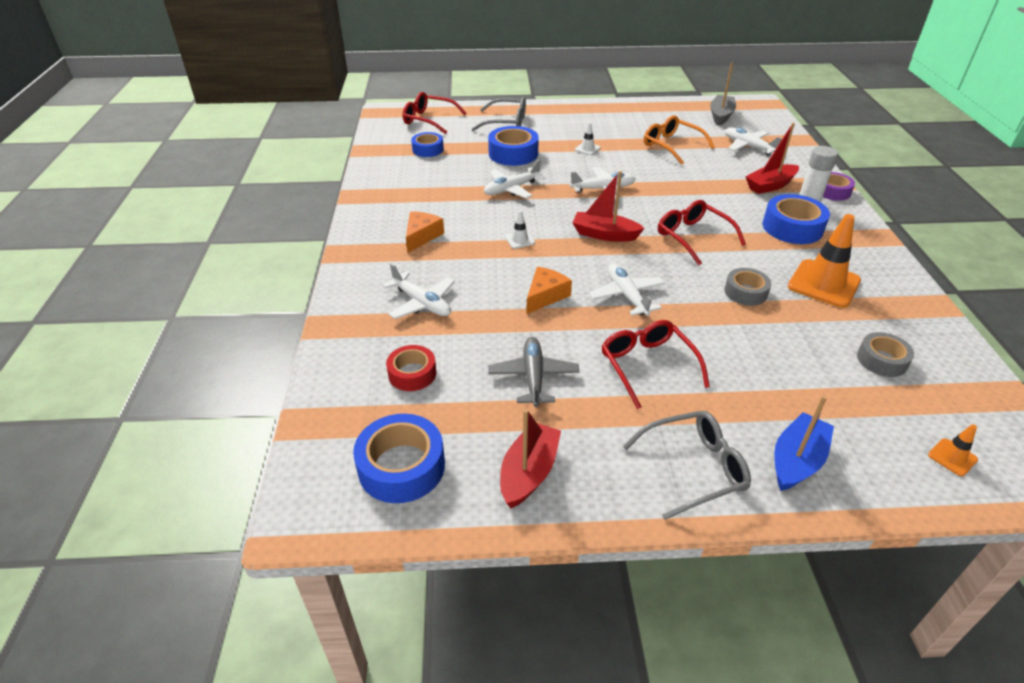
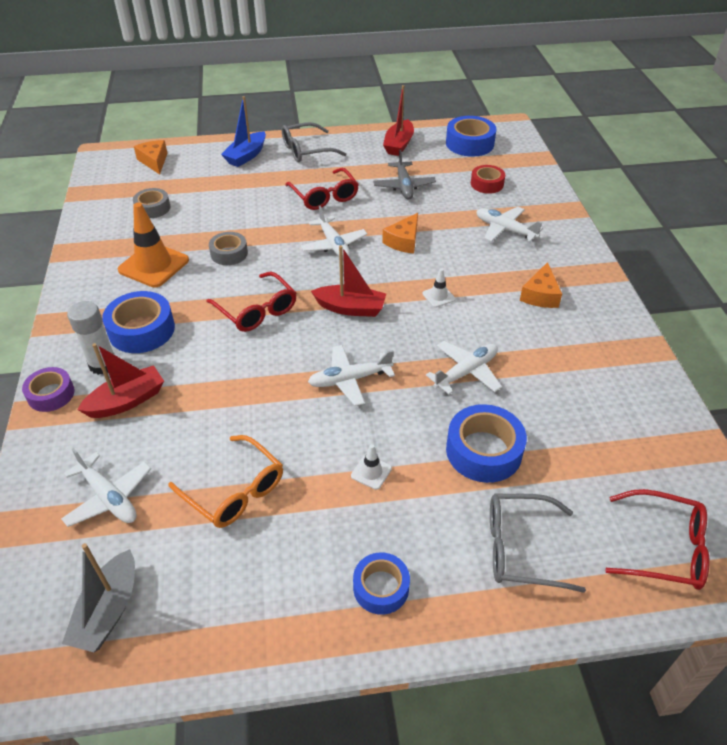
camera: 175 degrees right, 5 degrees up
blue tape [411,132,444,157] -> blue tape moved to [353,553,410,615]
orange traffic cone [928,424,978,476] -> orange cheese [134,140,167,174]

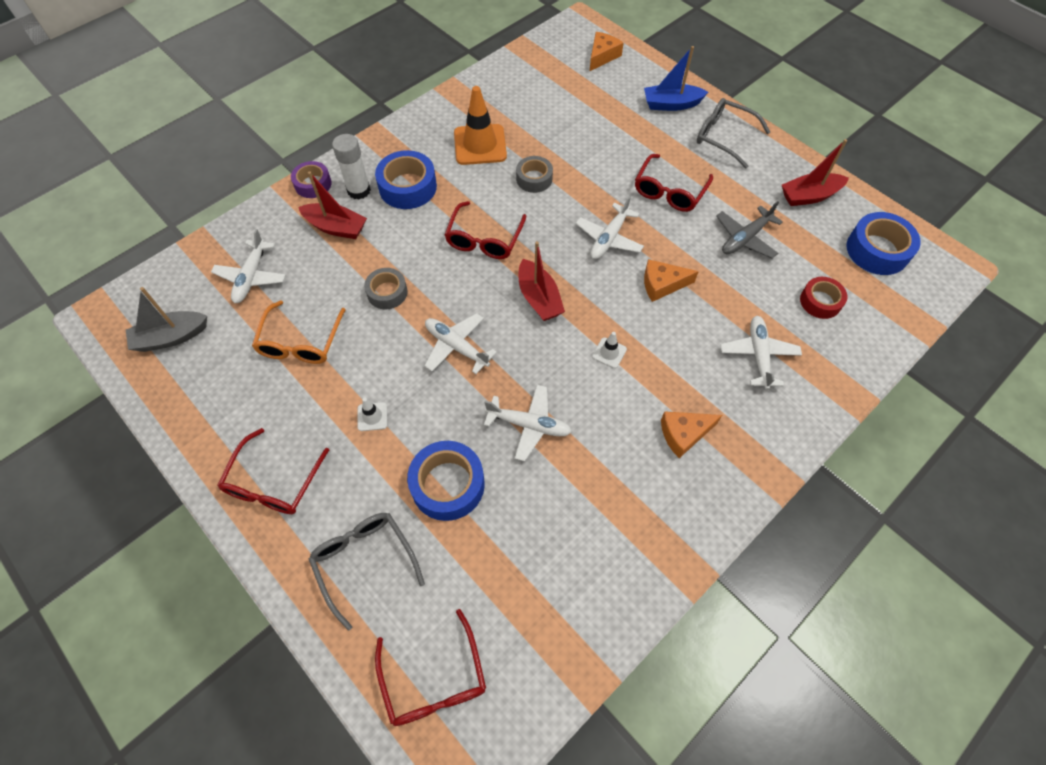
camera: 55 degrees right, 15 degrees up
grey tape [133,188,171,218] -> grey tape moved to [364,268,408,309]
blue tape [353,553,410,615] -> red glasses [217,428,329,514]

